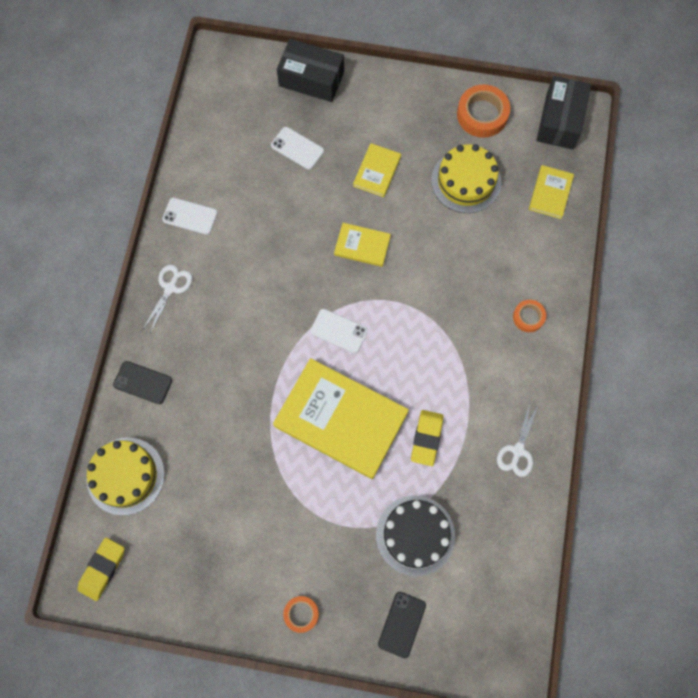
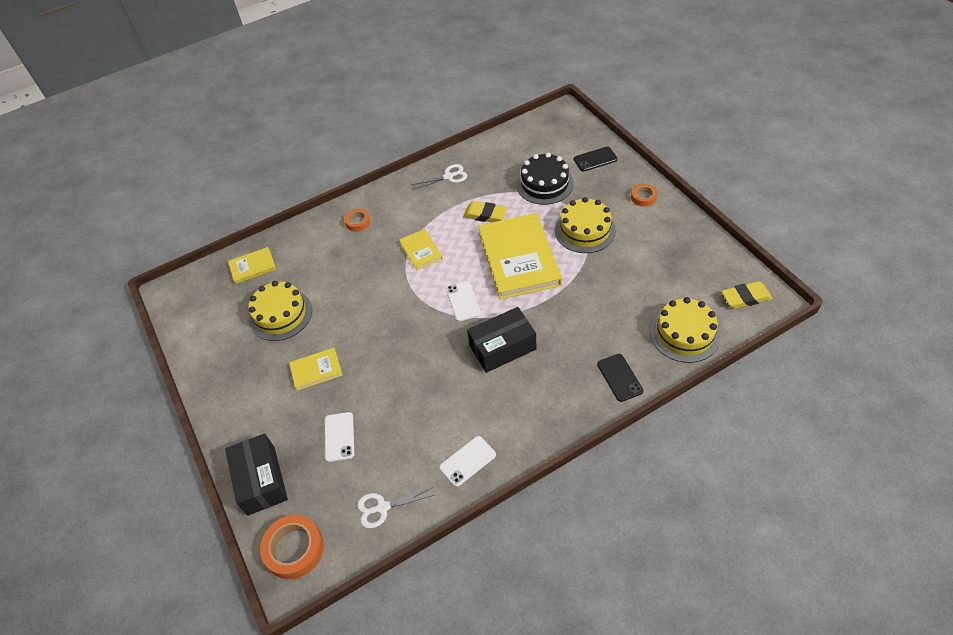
camera: 125 degrees left, 20 degrees down
white scissors [143,265,192,334] -> white scissors moved to [357,487,434,528]
white phone [162,198,218,235] -> white phone turned 75 degrees clockwise [439,436,496,487]
yellow book [334,223,391,267] -> yellow book moved to [399,229,443,270]
yellow eraser [411,410,443,466] -> yellow eraser turned 45 degrees clockwise [463,201,507,222]
orange tape [457,84,510,138] -> orange tape moved to [260,515,324,579]
black box [536,76,591,150] -> black box moved to [467,307,536,373]
none -> yellow cake [555,197,616,253]

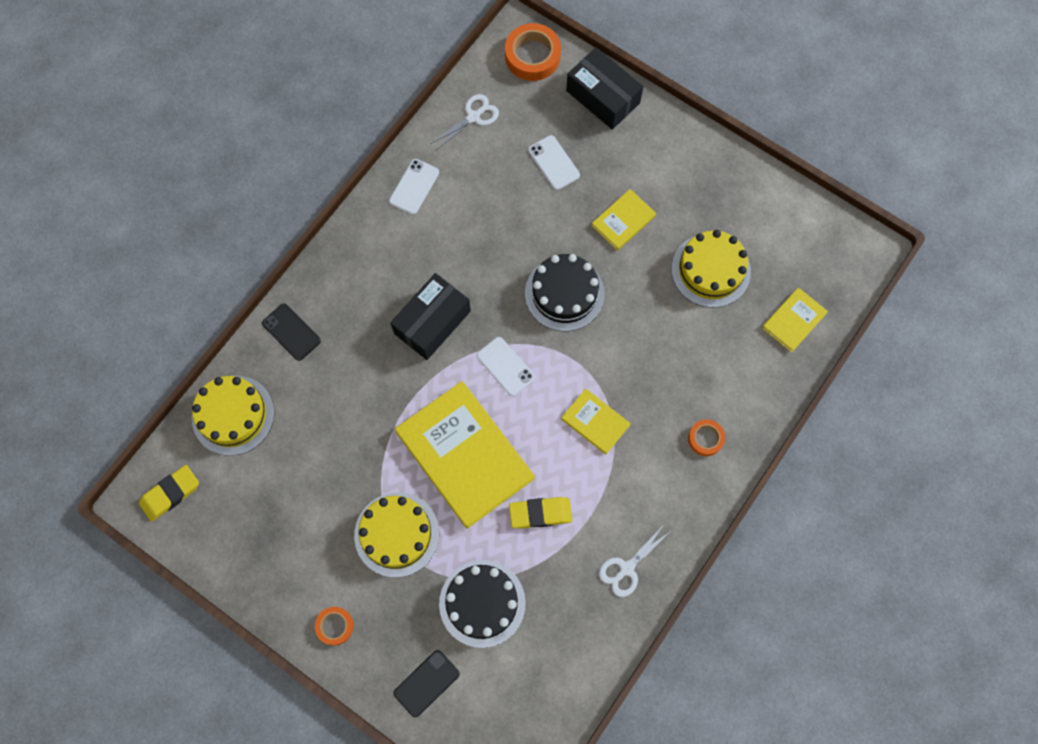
camera: 150 degrees right, 20 degrees up
none -> black cake [525,254,605,331]

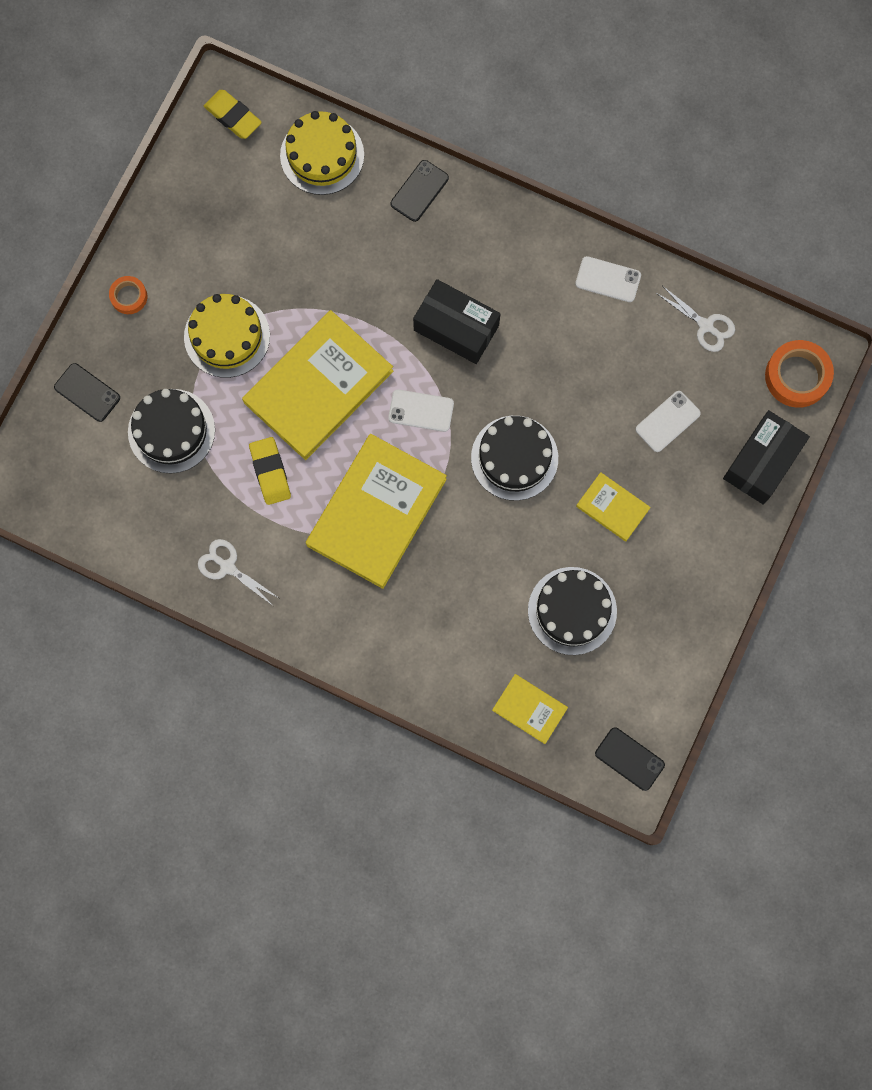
camera: 80 degrees right, 5 degrees up
white phone [477,337,535,396] -> white phone turned 60 degrees clockwise [388,390,454,432]
yellow book [561,389,631,454] -> yellow book [306,434,447,589], size x2.11
yellow cake [672,230,751,308] -> black cake [528,567,617,655]
orange tape [688,419,725,456] -> none
none -> black phone [595,727,665,791]

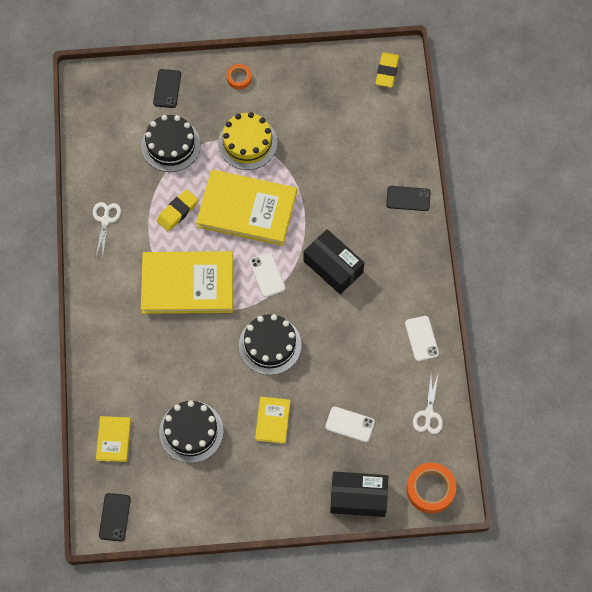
camera: 60 degrees right, 10 degrees down
yellow cake [280,111,364,195] -> none
black box [413,279,501,364] -> black box turned 45 degrees counterclockwise [303,229,365,294]

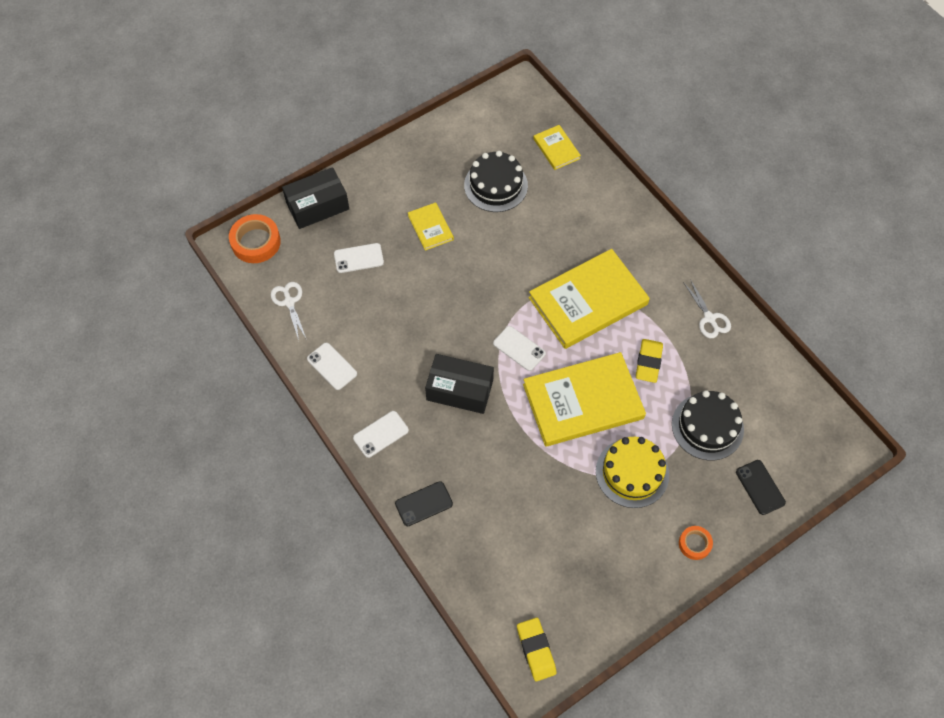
camera: 150 degrees right, 5 degrees down
black phone [99,493,131,542] -> none
black cake [239,314,302,375] -> none
none -> white phone [353,411,409,458]

